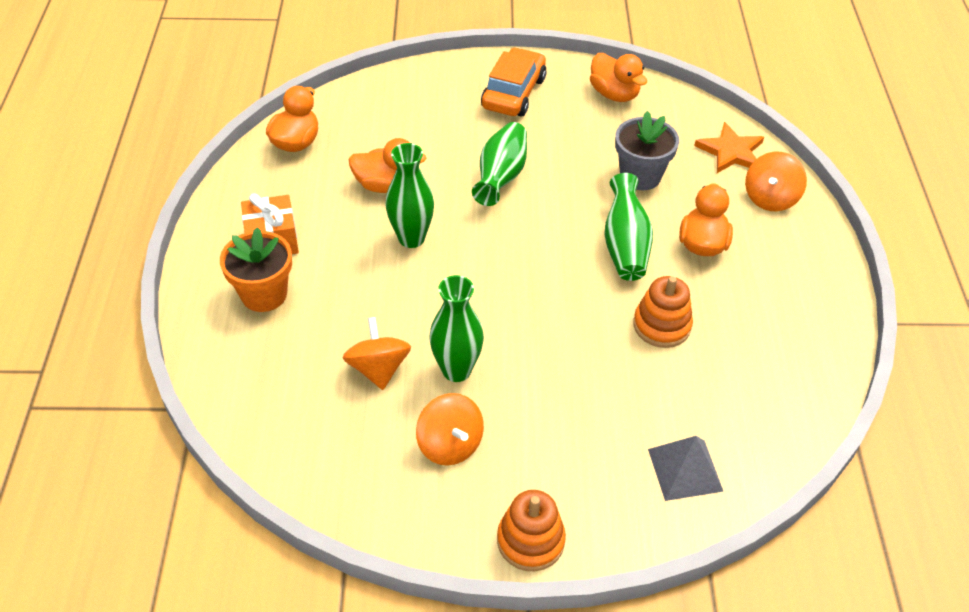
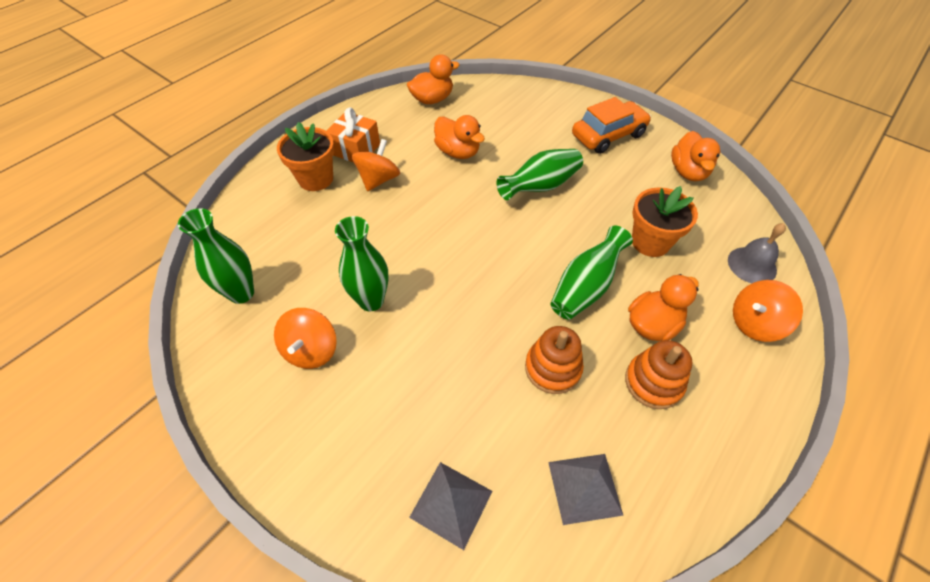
camera: 40 degrees right, 5 degrees up
orange spinning top [343,317,411,390] -> orange spinning top moved to [352,139,400,191]
green vase [385,143,434,248] -> green vase moved to [178,208,254,304]
orange stacking toy [497,490,566,571] -> orange stacking toy moved to [625,340,693,409]
grey flower pot [615,111,679,190] -> orange flower pot [632,186,698,257]
orange star [694,122,764,173] -> grey bell [728,223,786,283]
none -> grey pyramid [548,454,624,525]

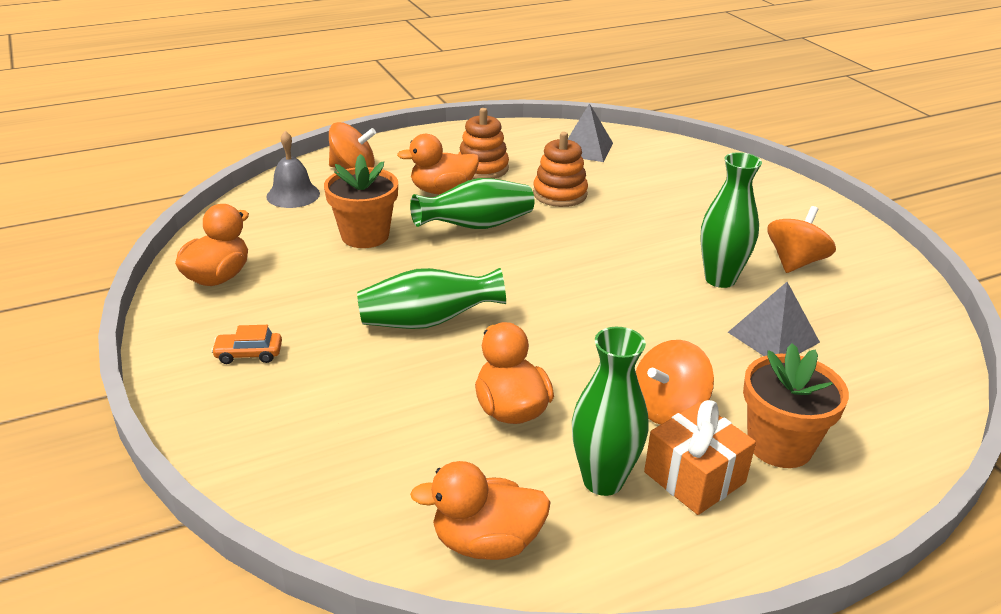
camera: 155 degrees left, 20 degrees down
green vase [178,208,254,304] -> green vase moved to [572,327,649,496]
grey pyramid [409,462,493,550] -> grey pyramid moved to [728,282,820,356]
orange car [572,97,651,154] -> orange car [211,325,282,364], size x0.48

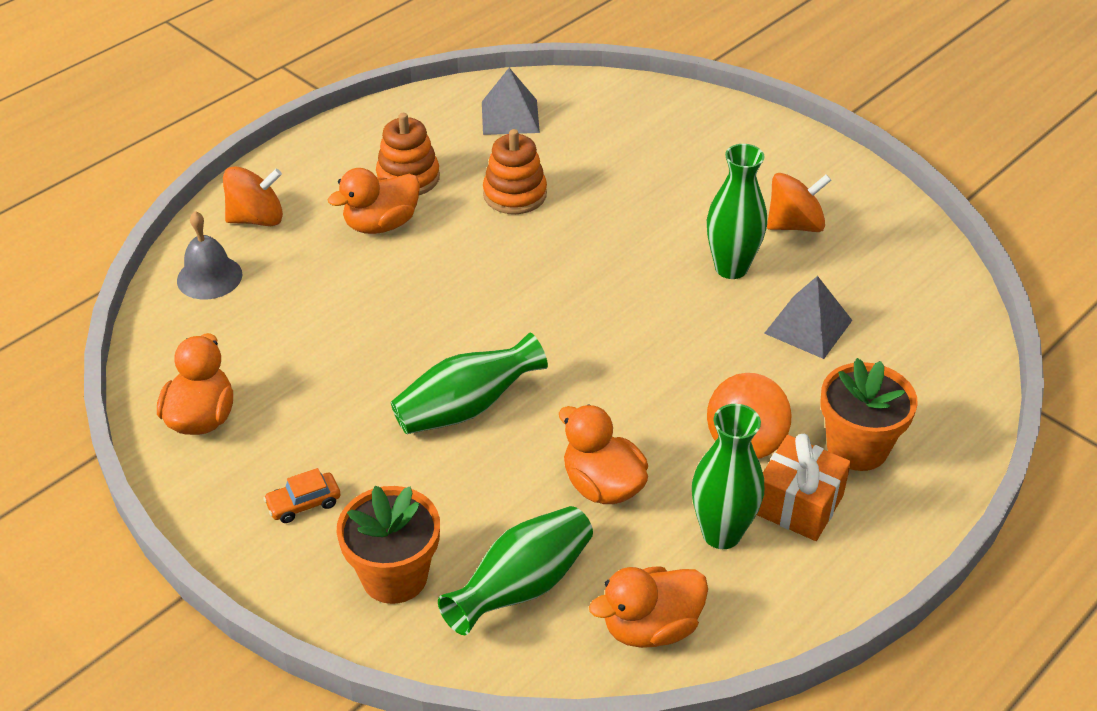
camera: 20 degrees left, 10 degrees up
orange flower pot [324,154,398,248] -> orange flower pot moved to [336,485,440,604]
green vase [410,178,534,229] -> green vase moved to [438,506,593,635]
orange spinning top [768,206,836,273] -> orange spinning top turned 60 degrees clockwise [767,173,831,232]

